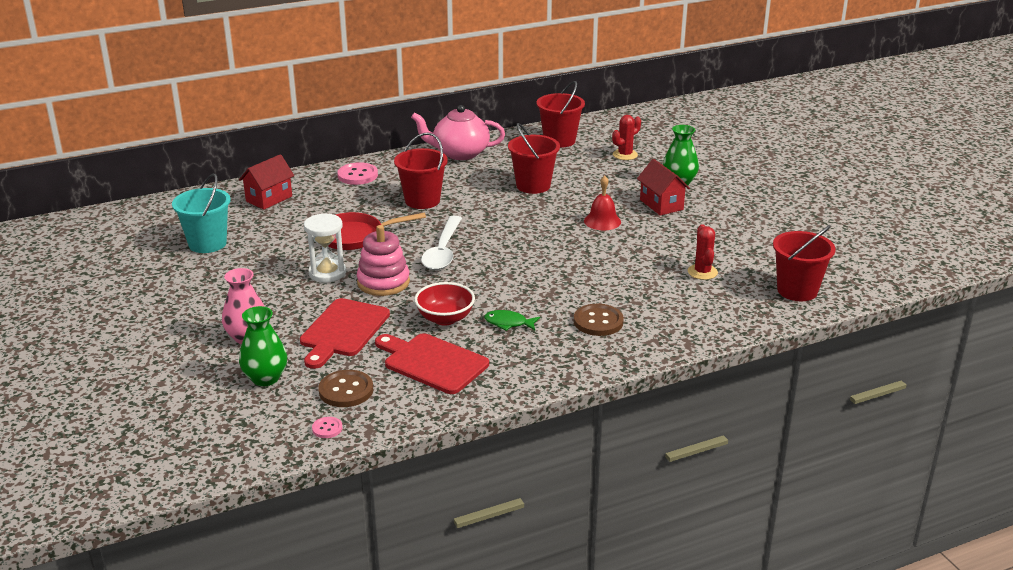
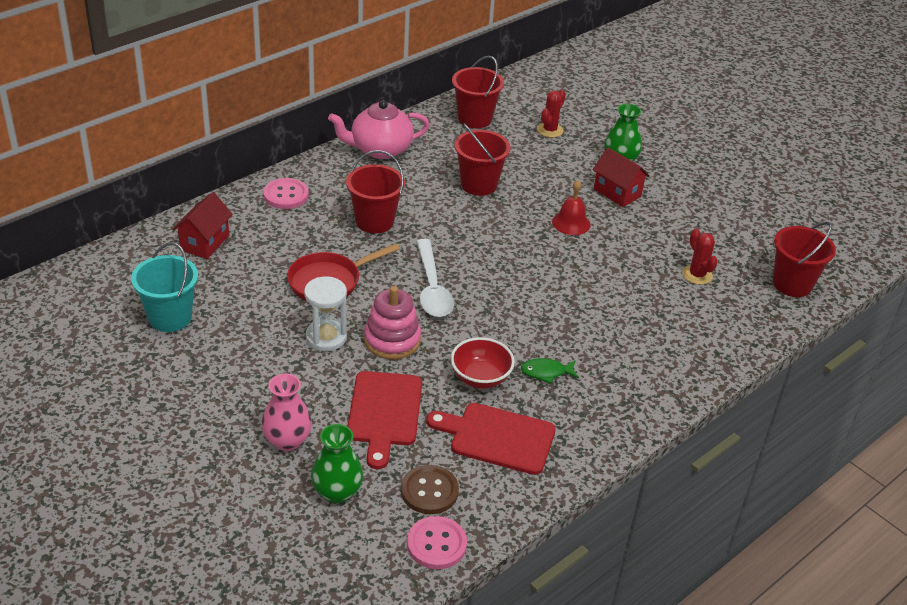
camera: 20 degrees left, 10 degrees up
pink button [312,417,343,438] -> pink button [407,516,467,569], size x1.89
brown button [574,304,624,336] -> none

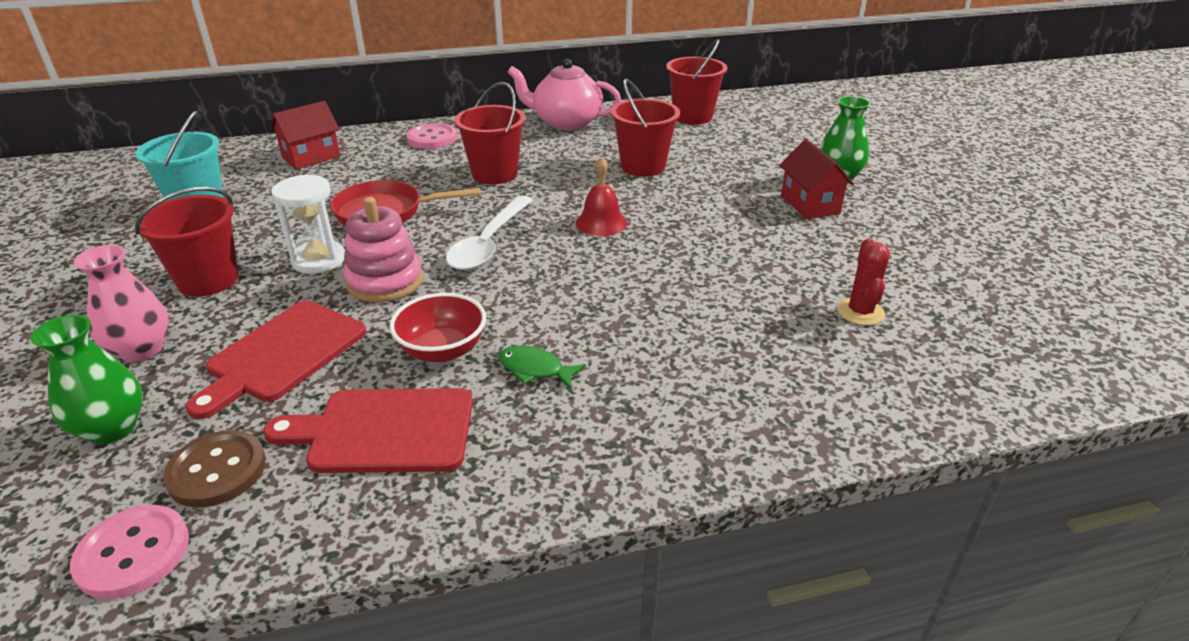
camera: 30 degrees right, 5 degrees down
red cutting board [426,403,556,475] -> red cutting board turned 45 degrees counterclockwise [263,388,473,473]
red cactus [537,90,566,138] -> none
red bell [552,180,591,235] -> red bell moved to [576,157,627,236]
red bucket [773,222,836,297] -> red bucket moved to [135,187,238,297]

